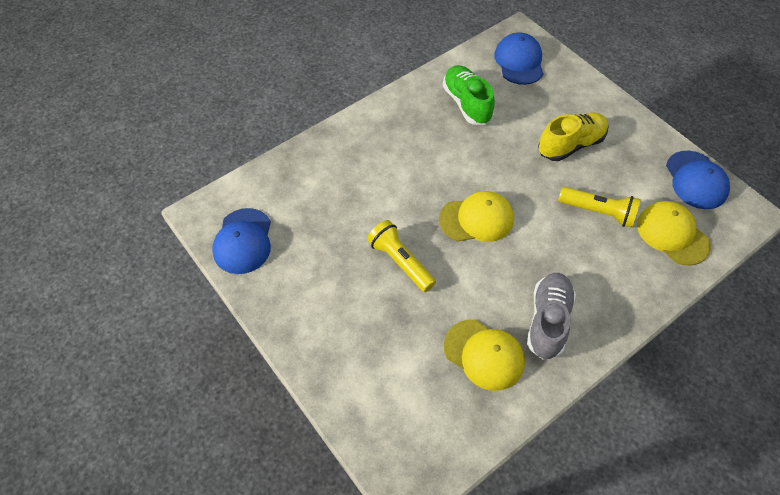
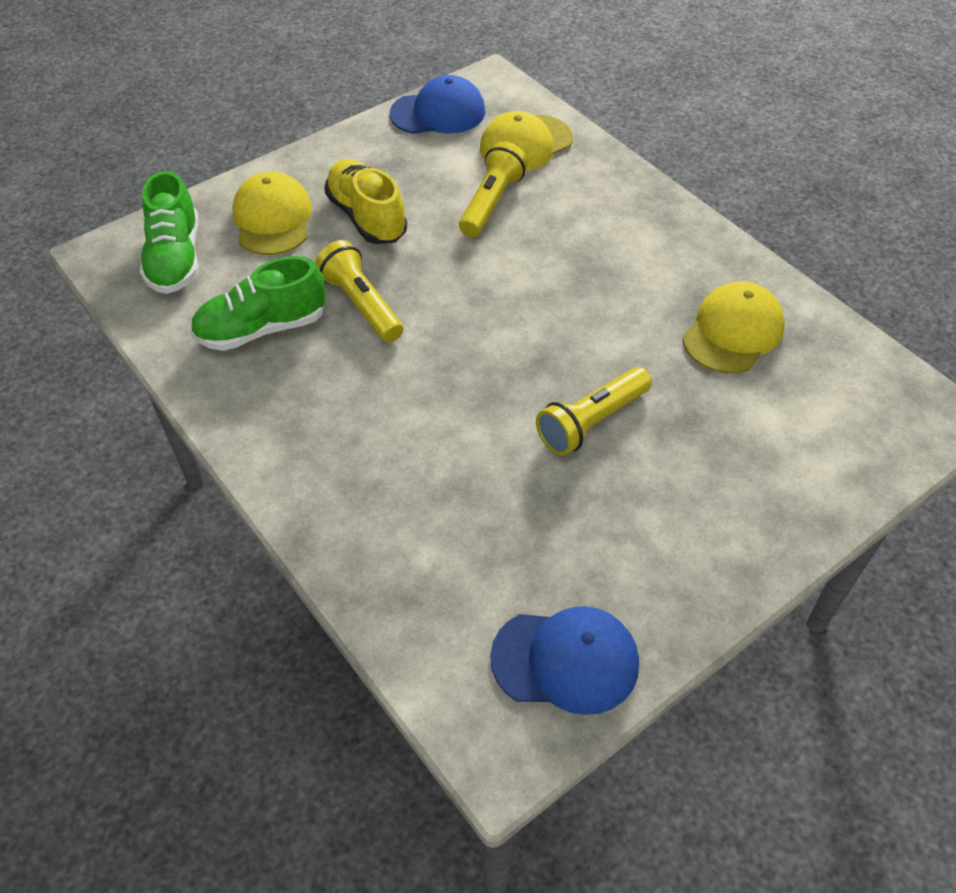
camera: 90 degrees left, 5 degrees down
yellow cap [439,191,514,242] -> yellow cap moved to [232,172,312,255]
blue cap [494,32,544,85] -> green shoe [140,171,199,294]
grey shoe [527,273,576,360] -> none
none -> yellow flashlight [315,240,403,342]

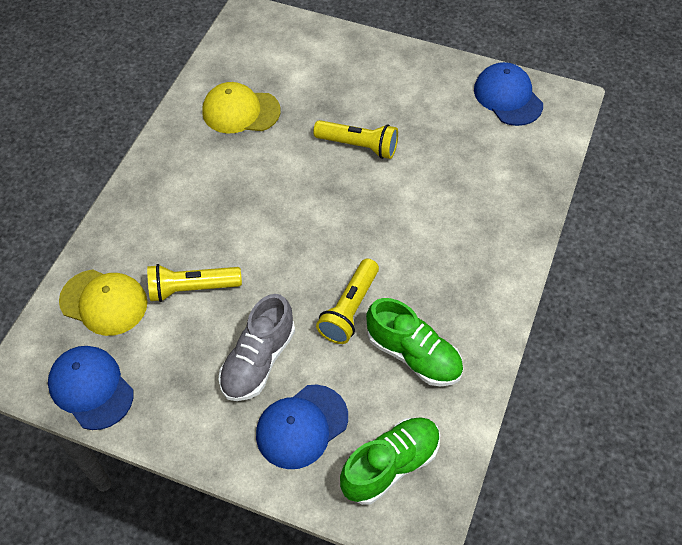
camera: 120 degrees left, 5 degrees up
yellow cap [232,172,312,255] -> blue cap [256,384,348,469]
yellow shoe [324,159,407,244] -> grey shoe [219,294,295,401]

